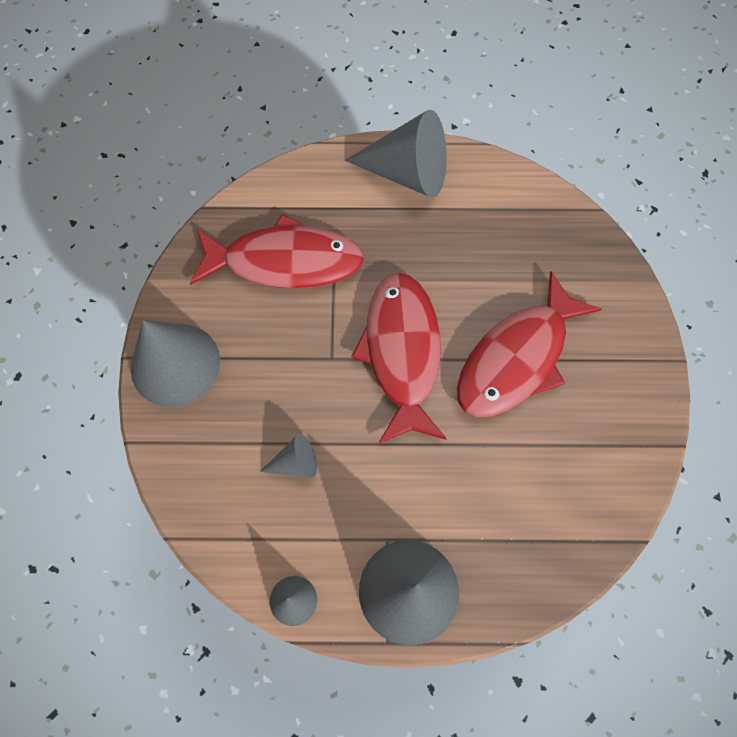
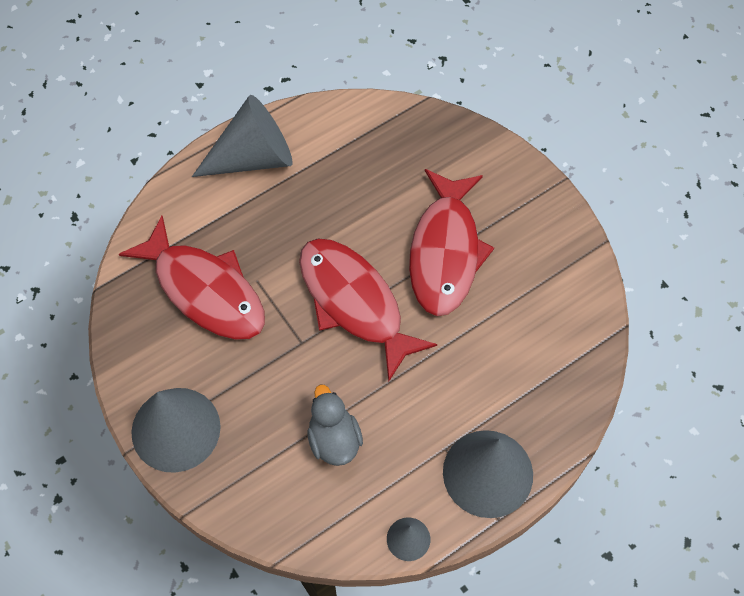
camera: 35 degrees left, 5 degrees down
red fish [190,214,364,289] -> red fish turned 75 degrees clockwise [119,216,265,340]
grey cone [260,434,317,478] -> grey duck [307,385,363,466]

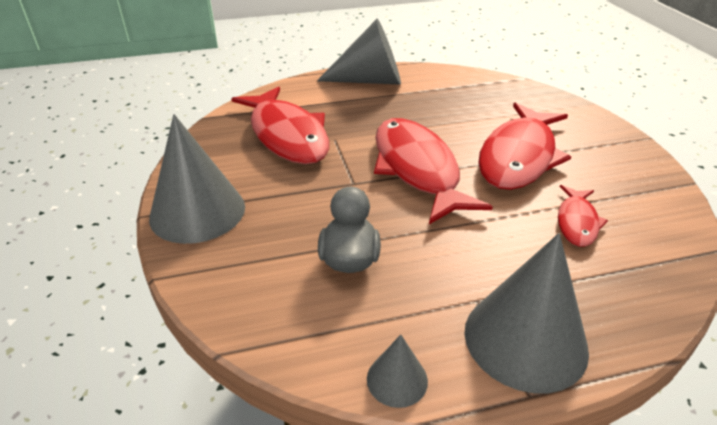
camera: 20 degrees right, 25 degrees down
none -> red fish [558,185,608,247]

